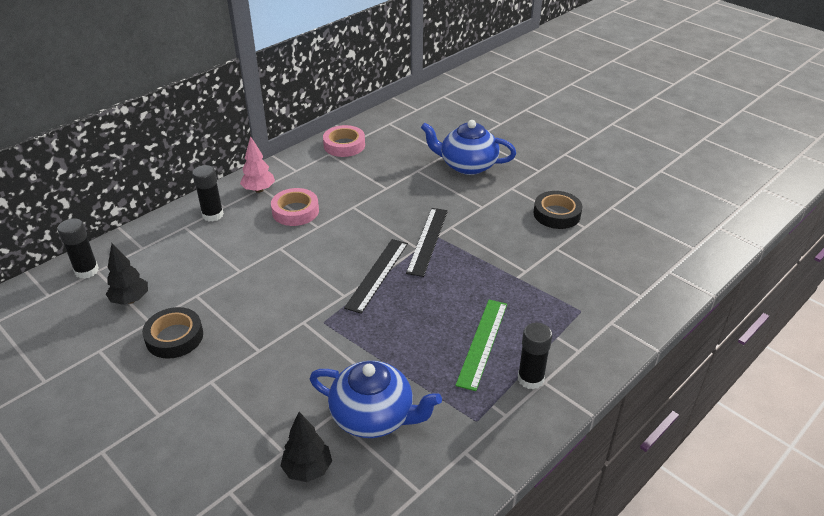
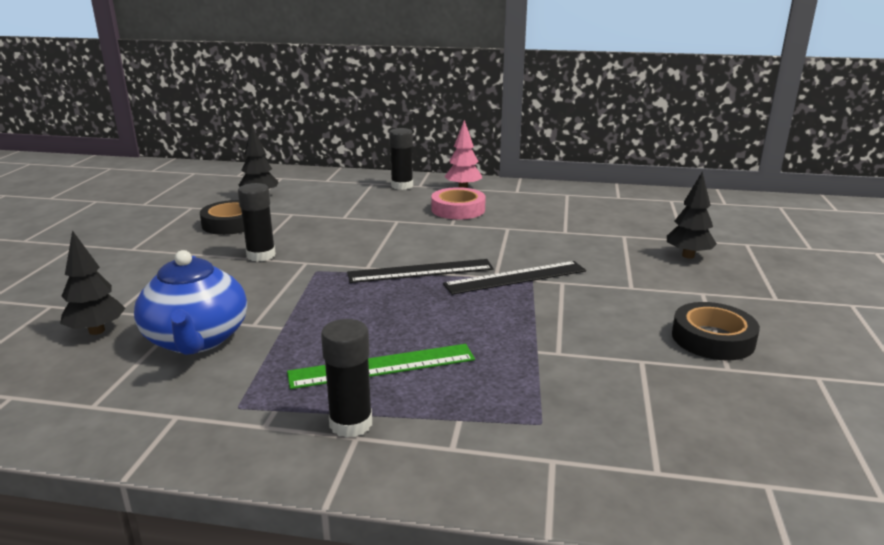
camera: 55 degrees right, 15 degrees down
black glue stick [58,218,99,279] -> black glue stick moved to [238,183,276,262]
pink tape [323,125,365,157] -> none
blue teapot [421,120,516,175] -> black tree [667,172,717,259]

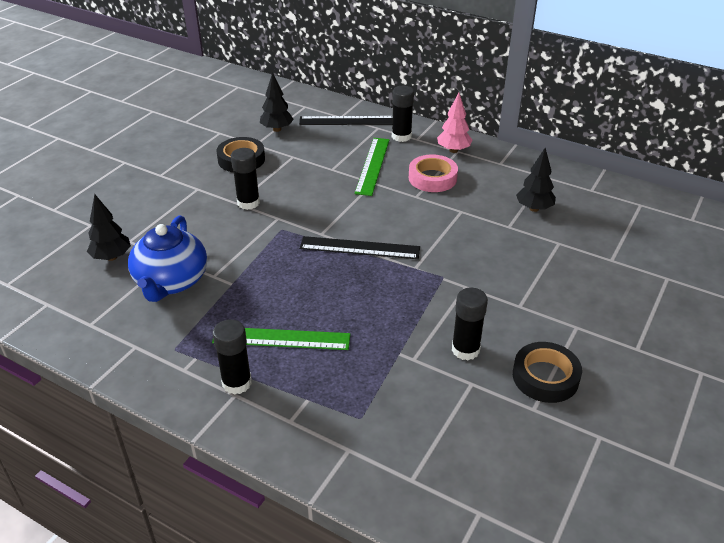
camera: 20 degrees right, 15 degrees up
black ruler [443,261,586,295] -> black ruler moved to [299,116,393,125]
black tree [667,172,717,259] -> black tree moved to [516,148,556,212]
none -> green ruler [355,138,390,196]
none -> black glue stick [452,288,488,360]

